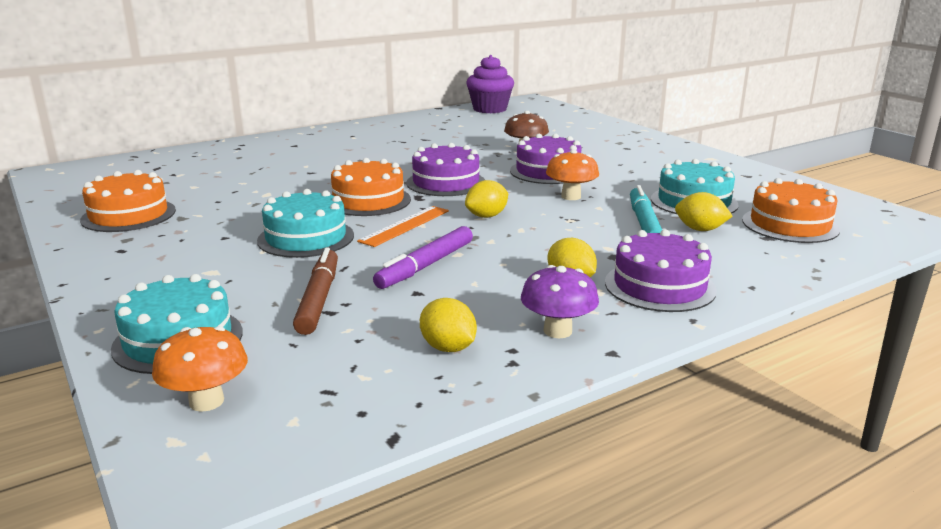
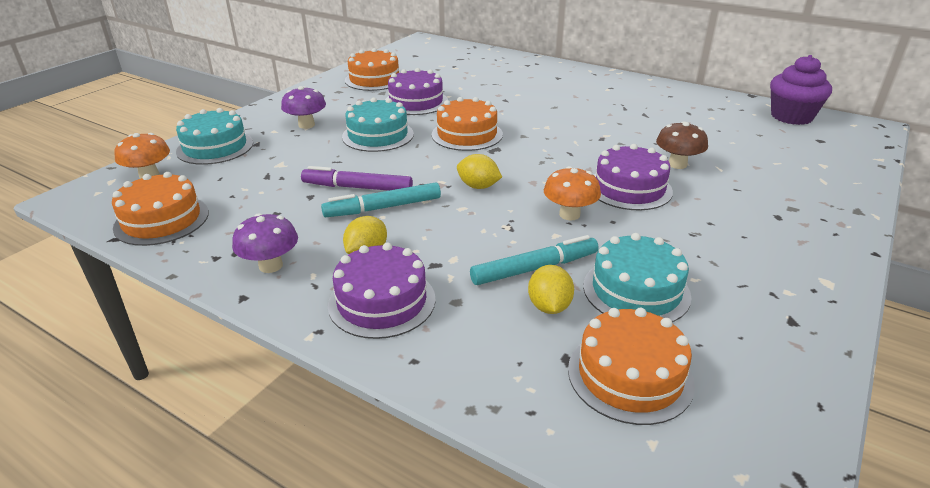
camera: 65 degrees right, 10 degrees up
brown marker [293,247,338,335] -> none
orange ruler [357,206,449,247] -> none
purple cake [406,143,485,196] -> purple cake moved to [385,68,448,115]
yellow lemon [420,298,477,352] -> none
none -> orange cake [112,172,209,246]
none -> purple mushroom [281,86,326,129]
none -> turquoise marker [321,182,441,217]

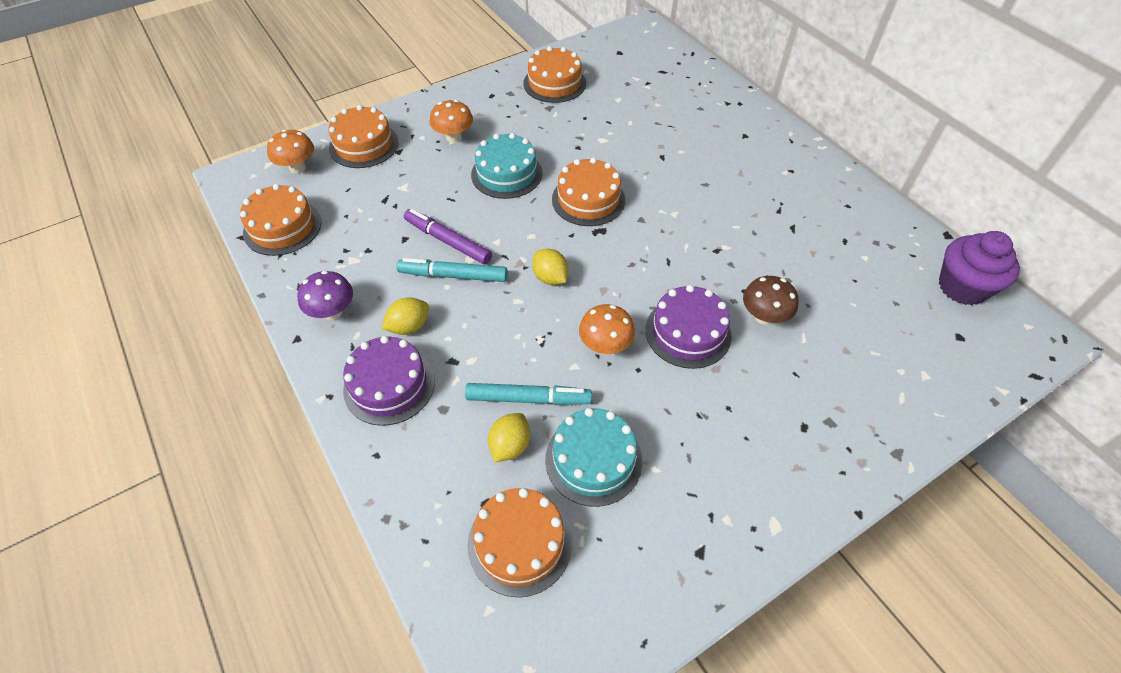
camera: 25 degrees right, 20 degrees up
turquoise cake [176,108,253,165] -> orange cake [328,105,399,168]
purple mushroom [281,86,326,129] -> orange mushroom [429,100,473,143]
purple cake [385,68,448,115] -> none

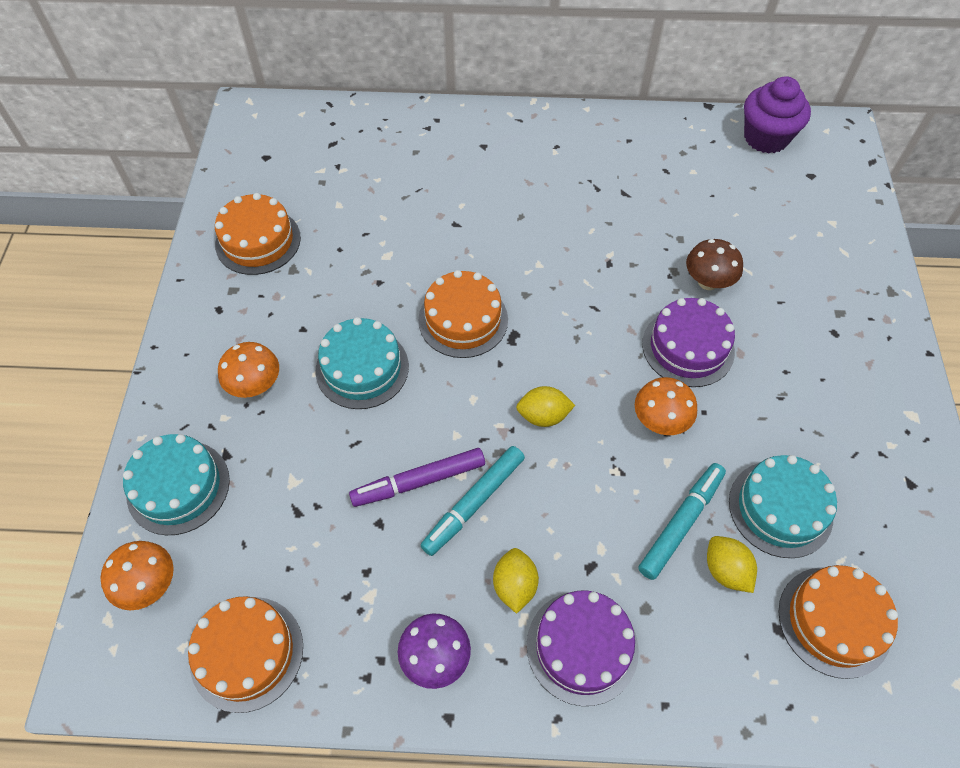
camera: 55 degrees left, 5 degrees up
orange cake [328,105,399,168] -> turquoise cake [123,434,230,535]

